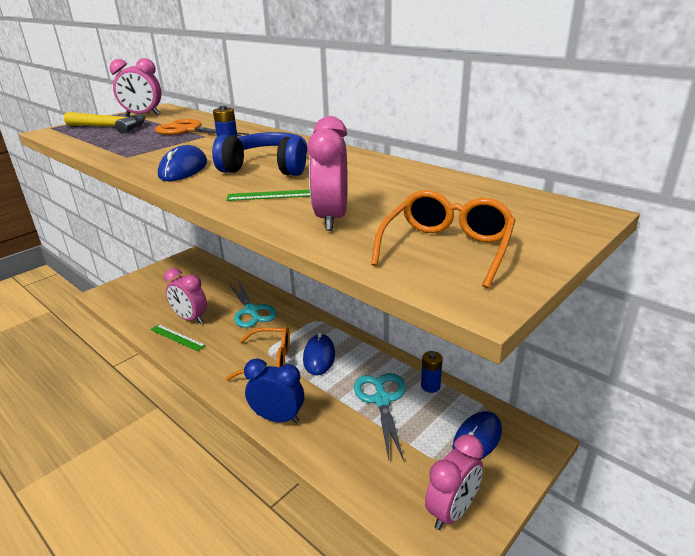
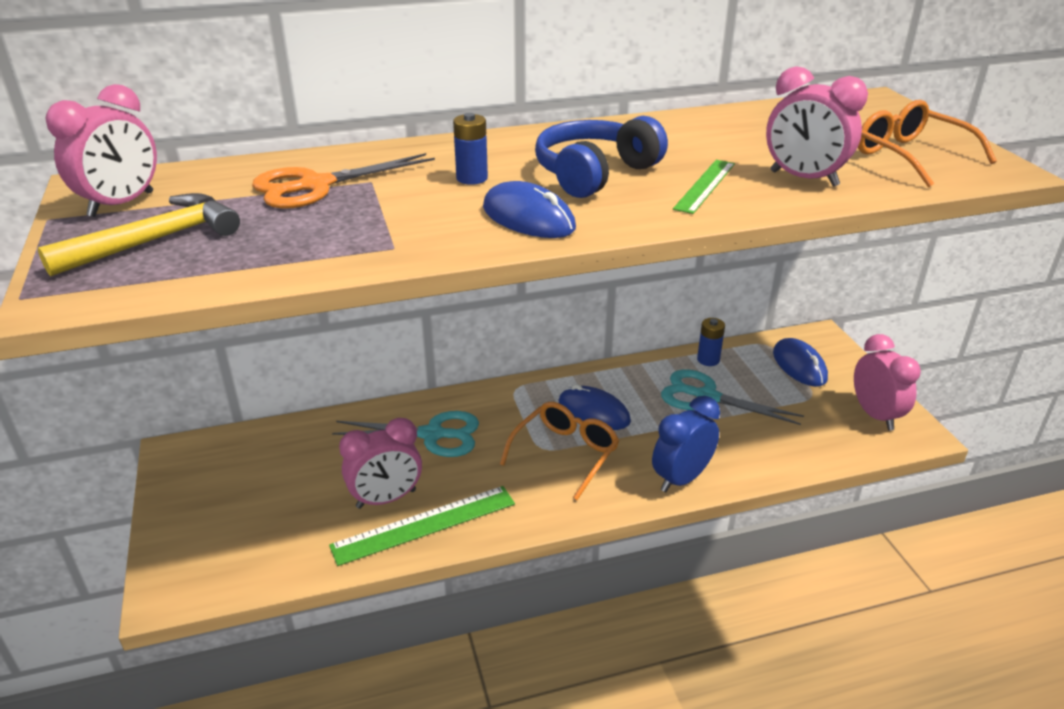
camera: 60 degrees left, 5 degrees up
green ruler [150,324,206,351] -> green ruler [329,486,515,566], size x1.58

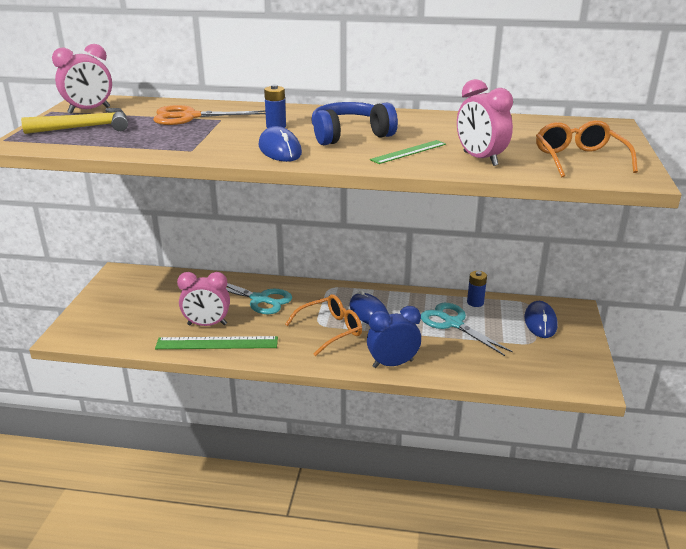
camera: 25 degrees right, 5 degrees down
pink clock [854,334,921,431] -> none

